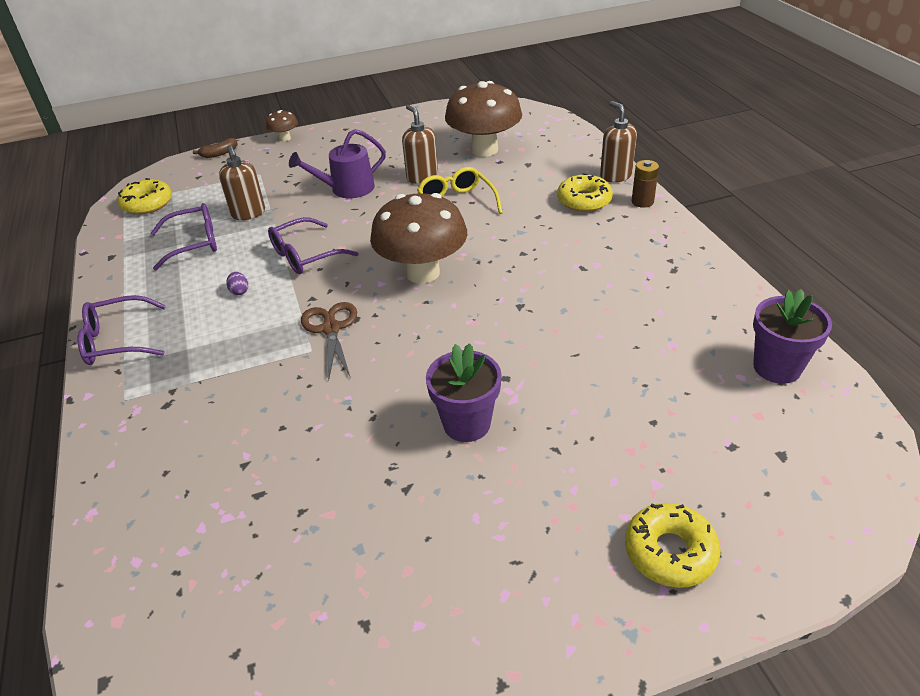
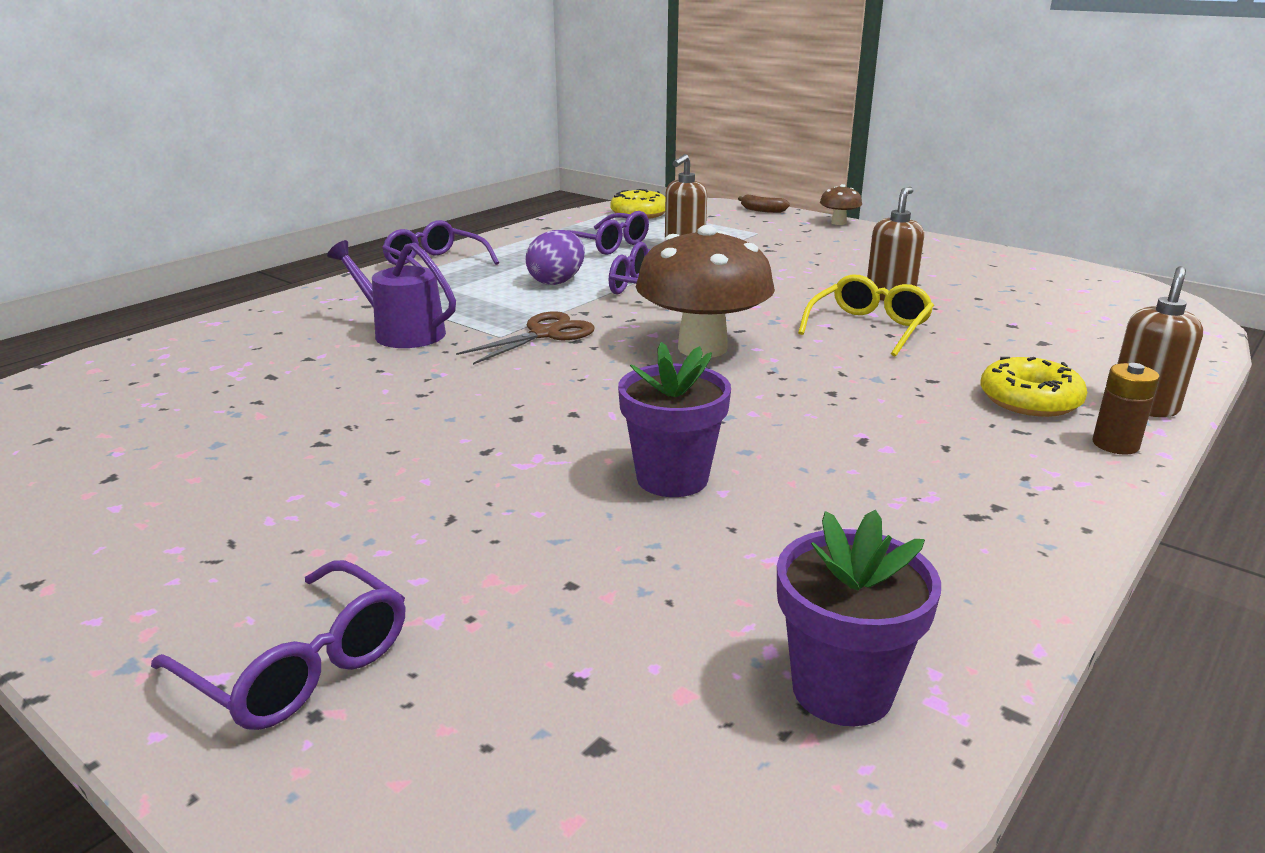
camera: 55 degrees right, 15 degrees down
purple egg [226,272,248,295] -> purple egg [525,230,585,285], size x2.10
purple watering can [289,129,386,198] -> purple watering can moved to [327,240,456,348]
purple flower pot [426,343,502,442] -> purple flower pot moved to [618,342,731,497]
brown mushroom [445,81,522,157] -> none
yellow donut [625,503,721,588] -> purple glasses [151,560,406,730]

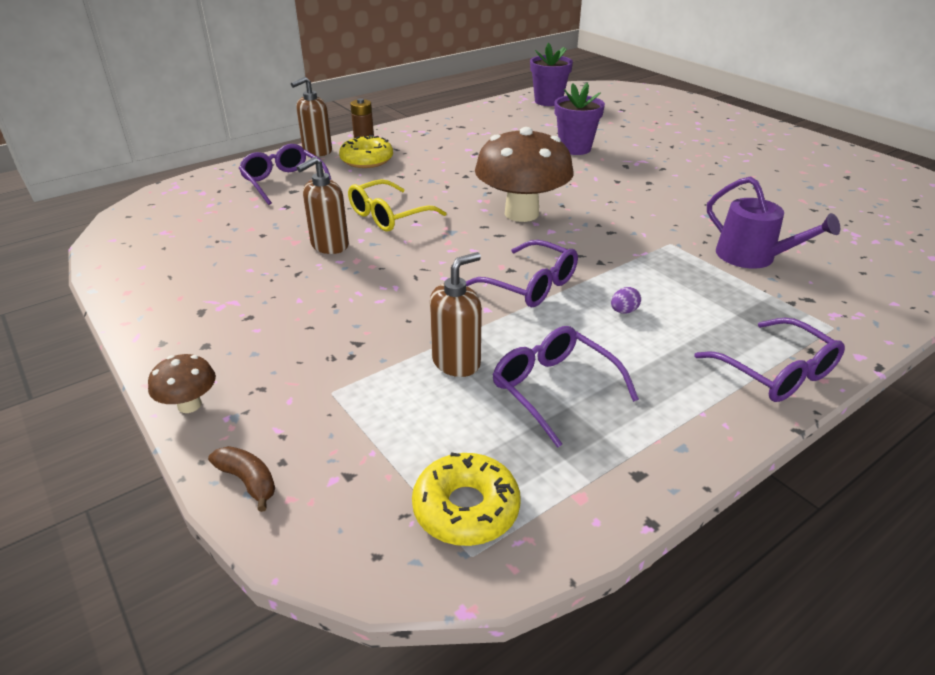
camera: 165 degrees left, 10 degrees up
purple glasses [151,560,406,730] -> purple glasses moved to [239,144,331,205]
brown scissors [456,311,595,365] -> none
purple egg [525,230,585,285] -> purple egg [611,287,641,314], size x0.48

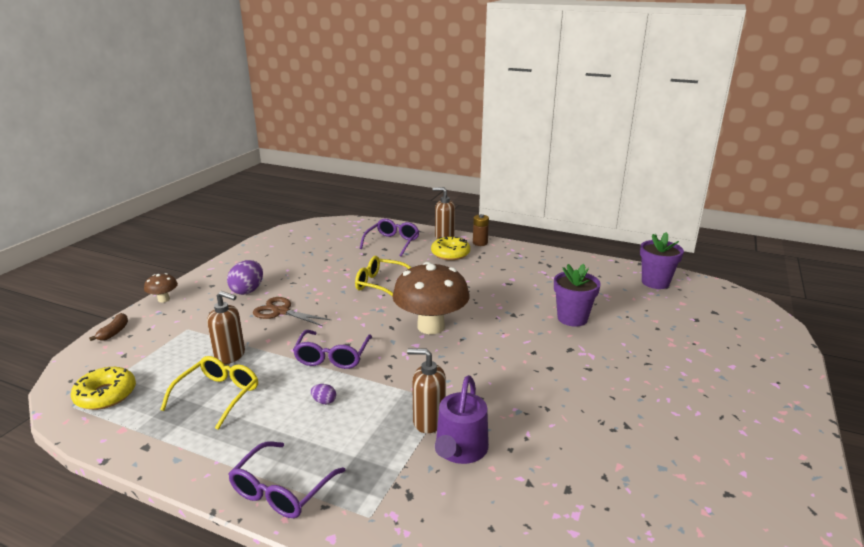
camera: 60 degrees right, 10 degrees down
brown soap dispenser [296,157,349,254] -> brown soap dispenser moved to [407,349,446,433]
purple glasses [493,326,639,448] -> yellow glasses [160,356,258,430]
none -> purple egg [227,260,263,295]
none -> brown scissors [253,297,331,326]

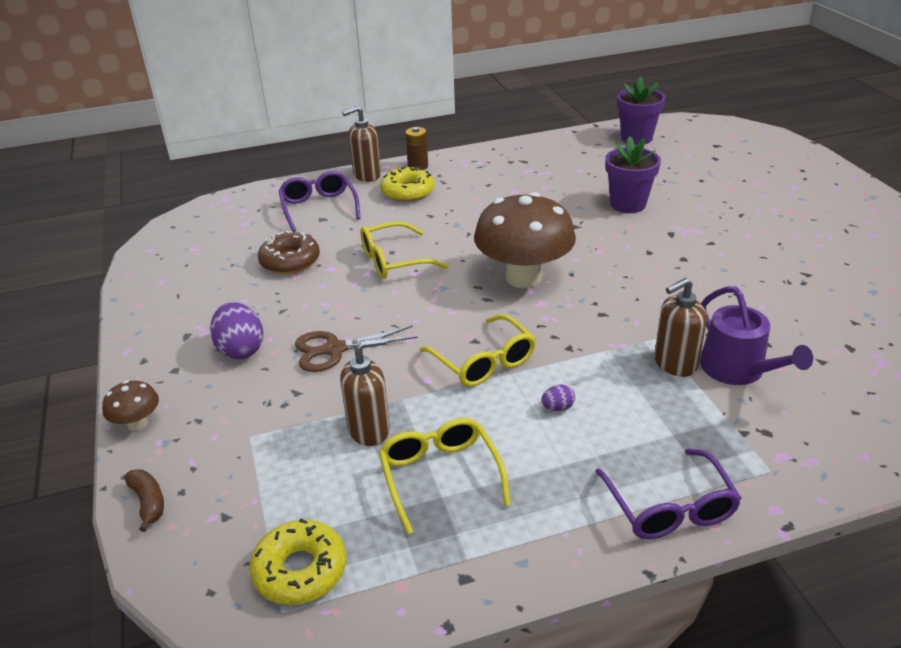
camera: 40 degrees left, 10 degrees up
purple glasses [293,330,372,369] -> yellow glasses [420,314,536,387]
none -> brown donut [258,231,320,274]

